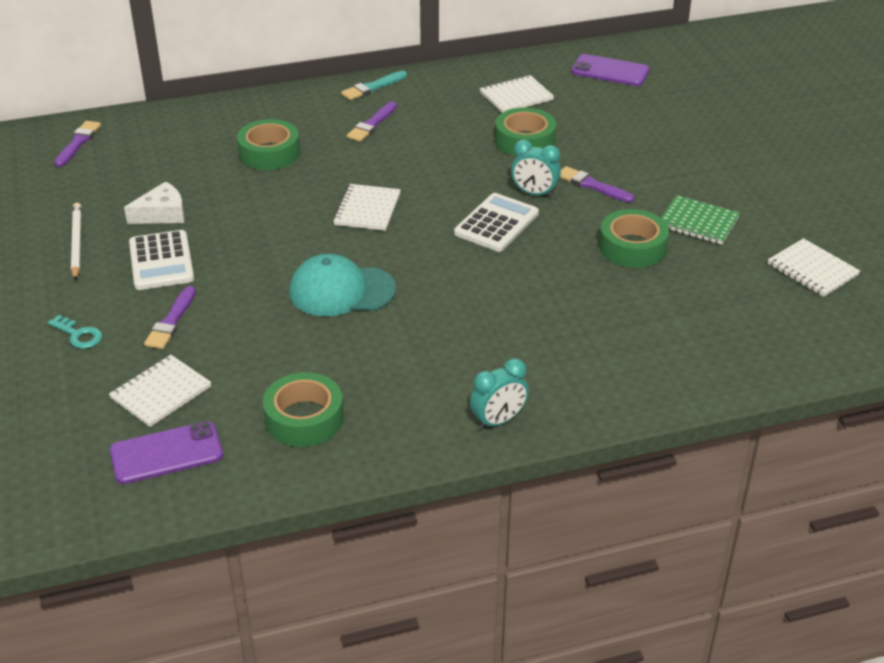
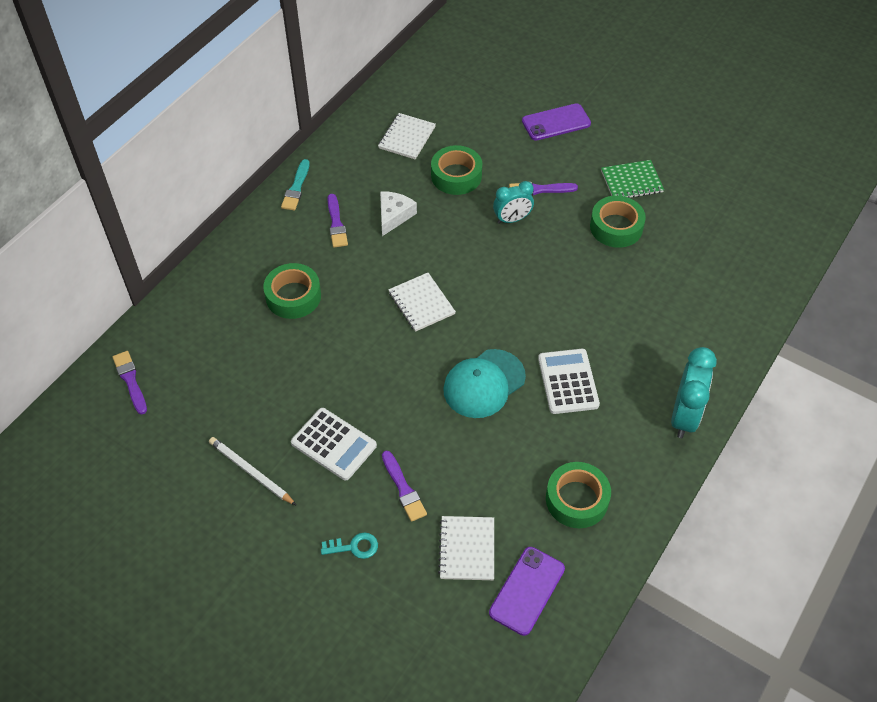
camera: 40 degrees left, 15 degrees up
white cheese [124,181,185,224] -> white cheese moved to [380,191,417,236]
white calculator [454,193,539,252] -> white calculator moved to [538,349,600,414]
turquoise clock [470,358,529,430] -> turquoise clock [671,347,717,438], size x1.54
purple phone [571,54,649,86] -> purple phone moved to [522,103,591,141]
white notebook [768,238,860,297] -> none

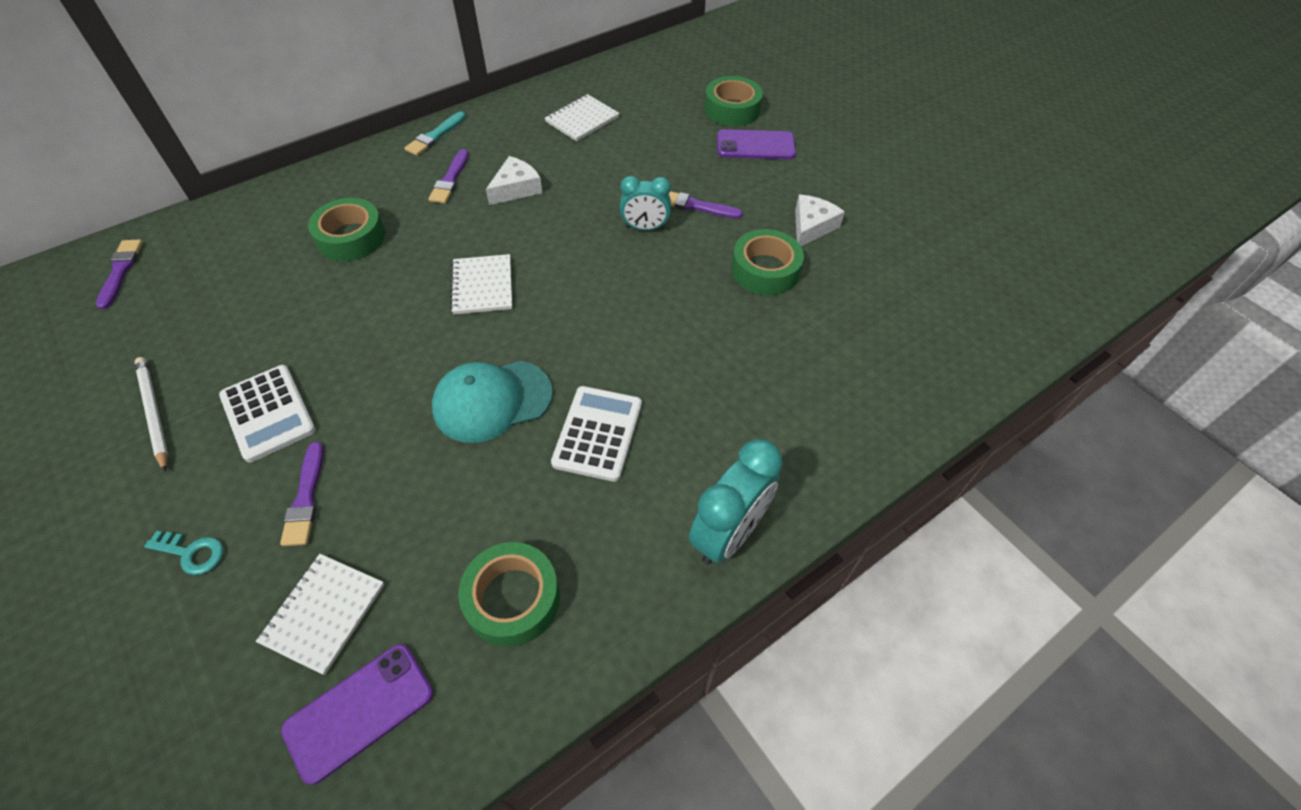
camera: 20 degrees right, 0 degrees up
green tape [431,145,482,195] -> green tape moved to [705,76,763,126]
green notebook [601,160,664,198] -> white cheese [795,195,845,246]

